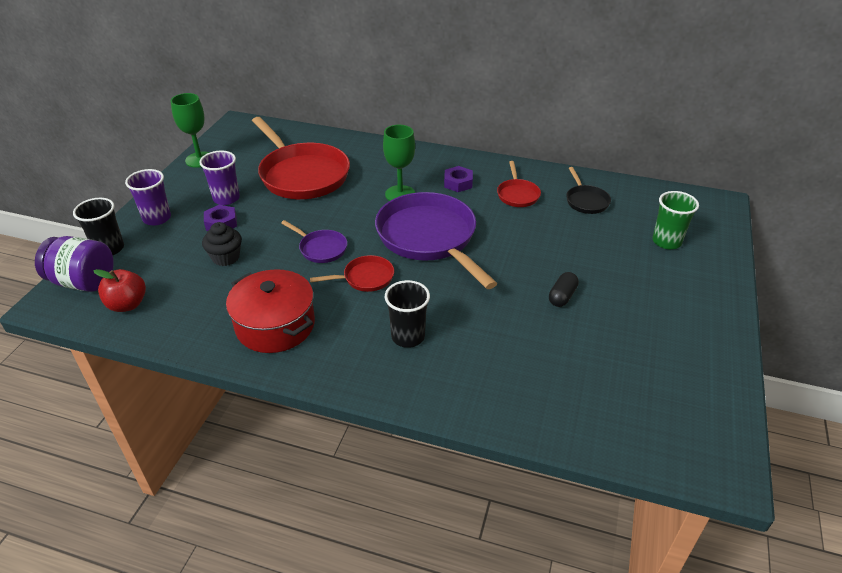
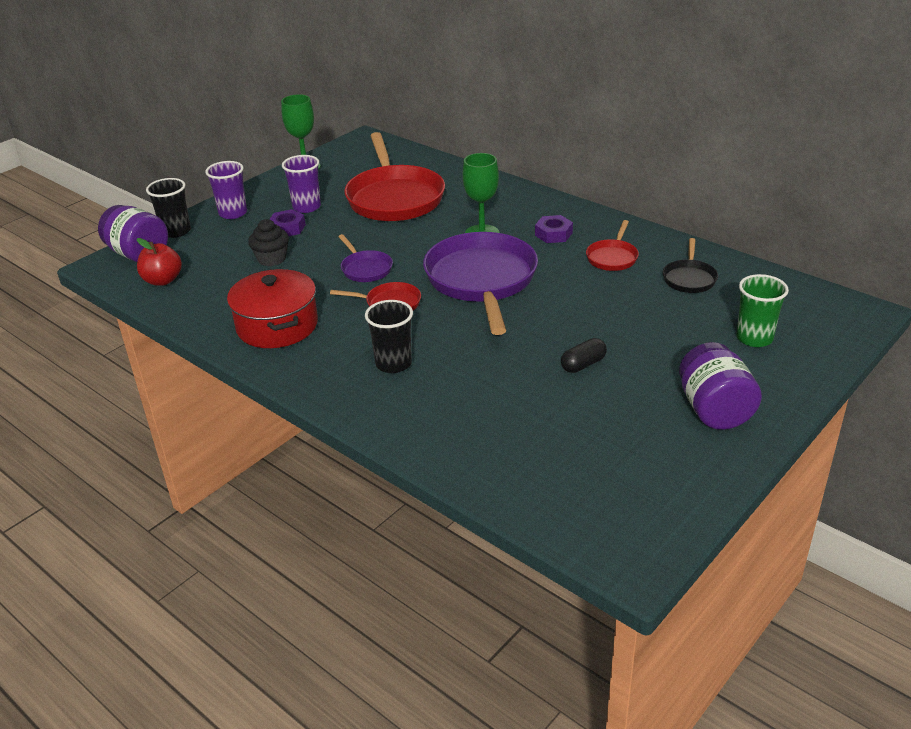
camera: 25 degrees right, 5 degrees down
none -> purple jar [679,342,762,430]

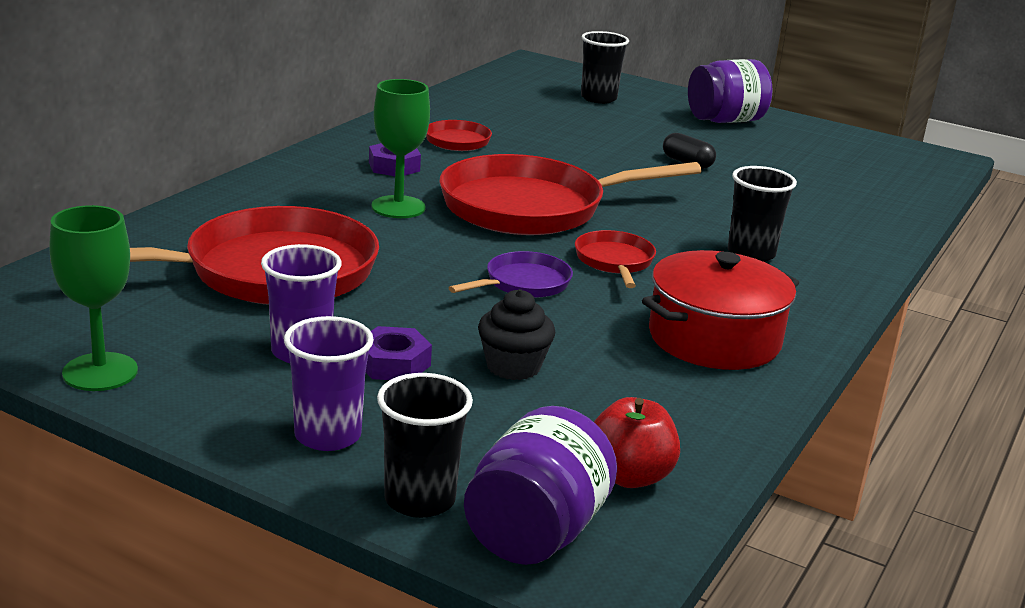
camera: 105 degrees left, 10 degrees down
purple pan [423,232,538,335] -> red pan [439,154,702,235]
black pan [663,238,718,293] -> none
green cup [736,274,789,347] -> black cup [581,31,629,104]

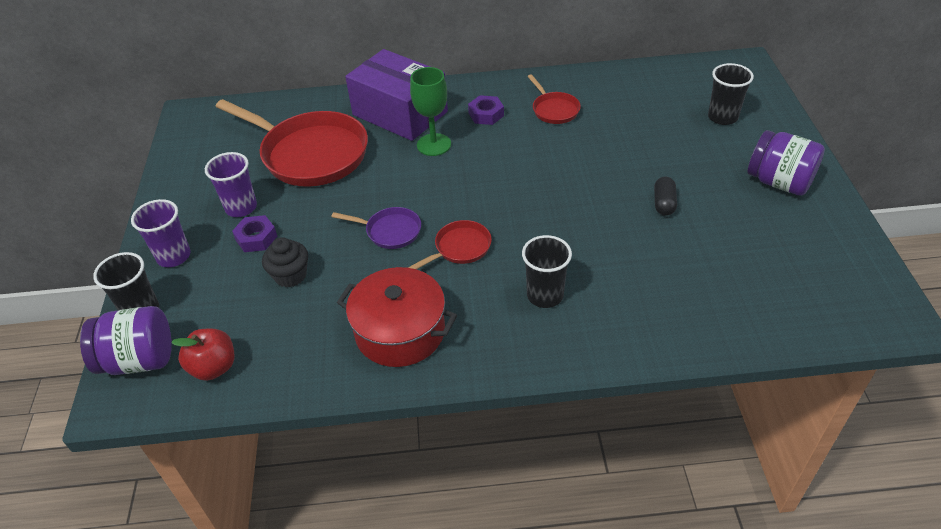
camera: 60 degrees right, 20 degrees up
green goblet [49,205,138,391] -> none
red pan [439,154,702,235] -> none
none -> purple box [345,49,448,141]

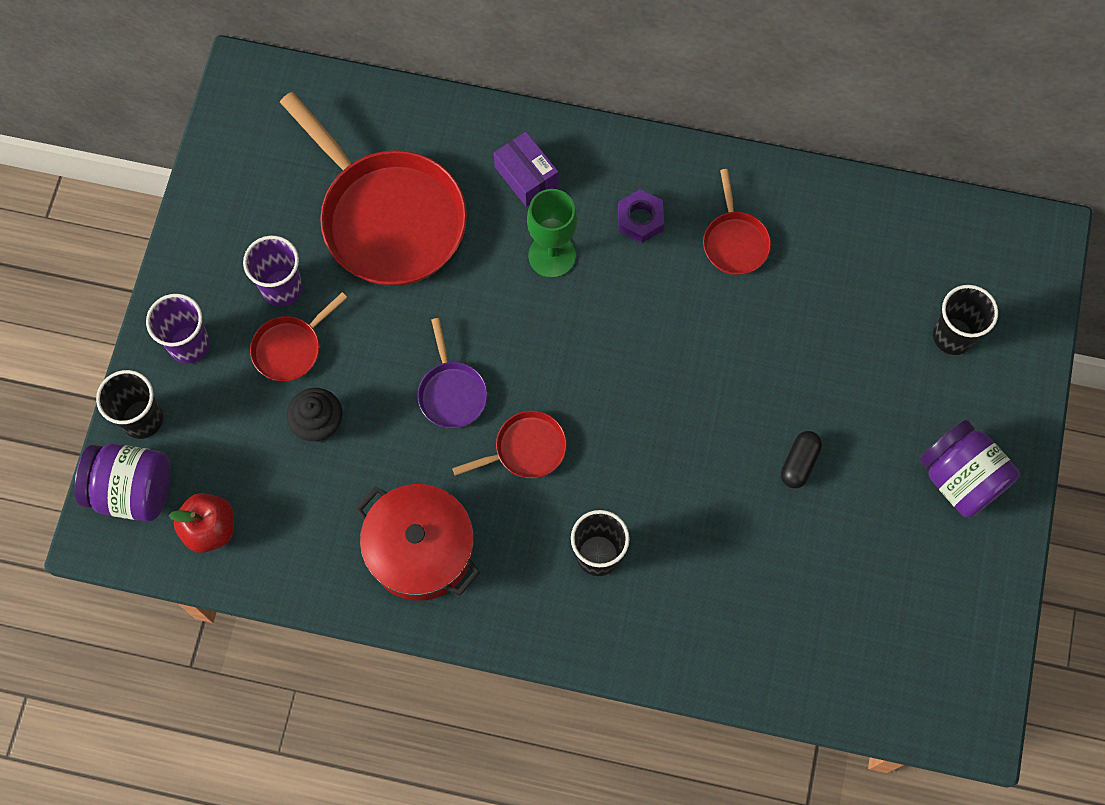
camera: 15 degrees right, 25 degrees up
purple nut [232,215,277,252] -> red pan [250,292,348,381]
purple pan [332,207,421,249] -> purple pan turned 45 degrees clockwise [418,318,488,428]
purple box [345,49,448,141] -> purple box [494,132,558,207], size x0.49

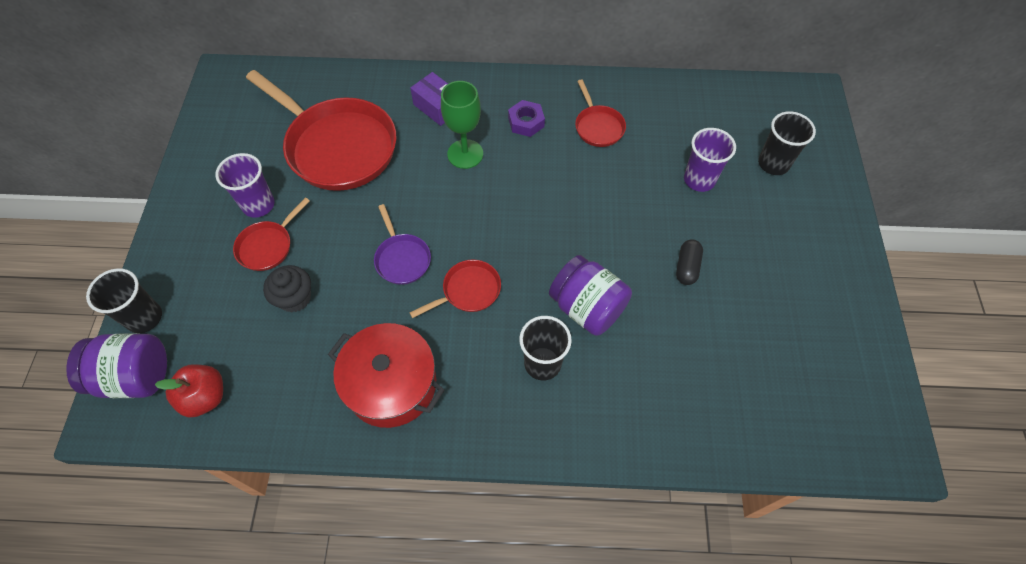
camera: 10 degrees left, 10 degrees down
purple cup [146,294,210,364] -> purple cup moved to [684,128,736,192]
purple jar [920,420,1020,518] -> purple jar moved to [549,255,632,336]

